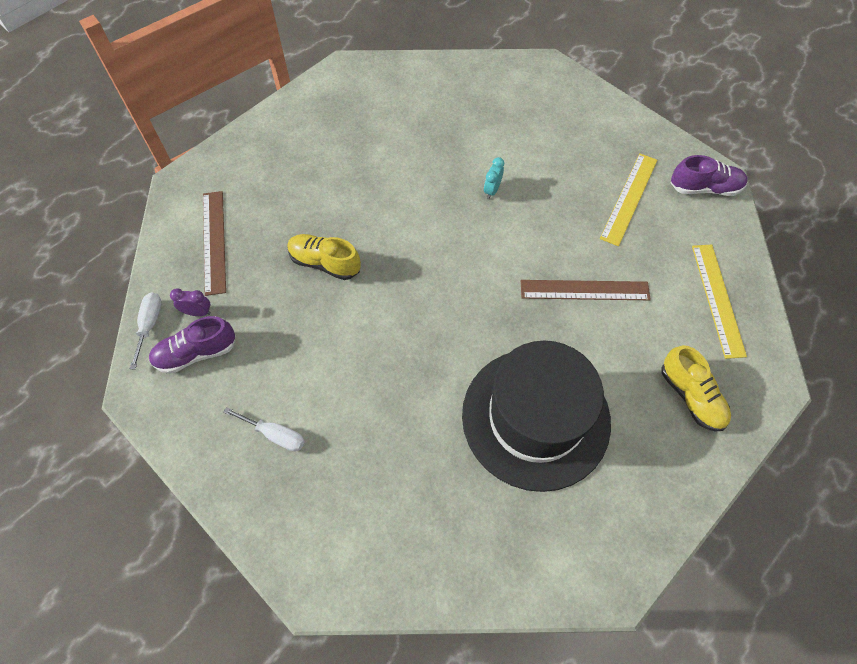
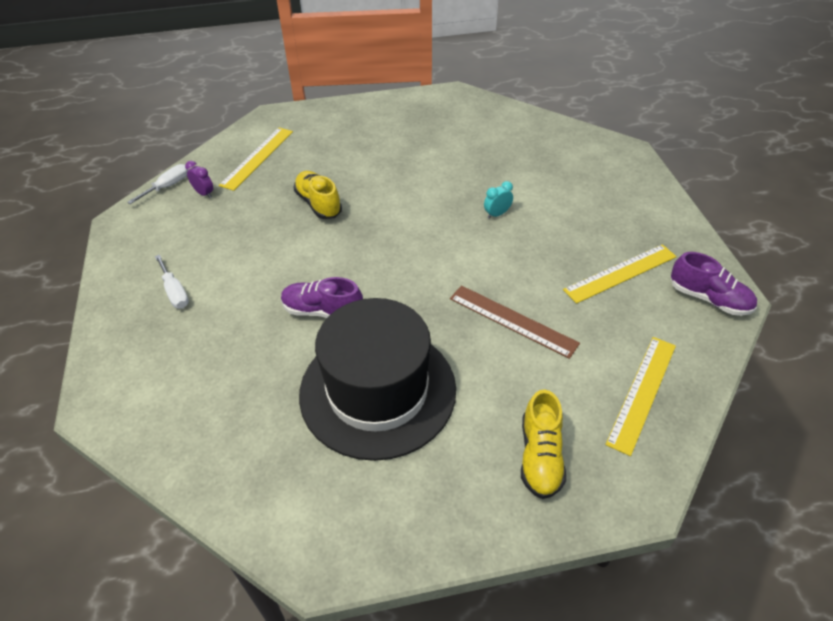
camera: 35 degrees right, 15 degrees down
purple shoe [149,316,235,374] -> purple shoe moved to [281,277,363,318]
brown ruler [203,191,226,296] -> yellow ruler [219,128,293,191]

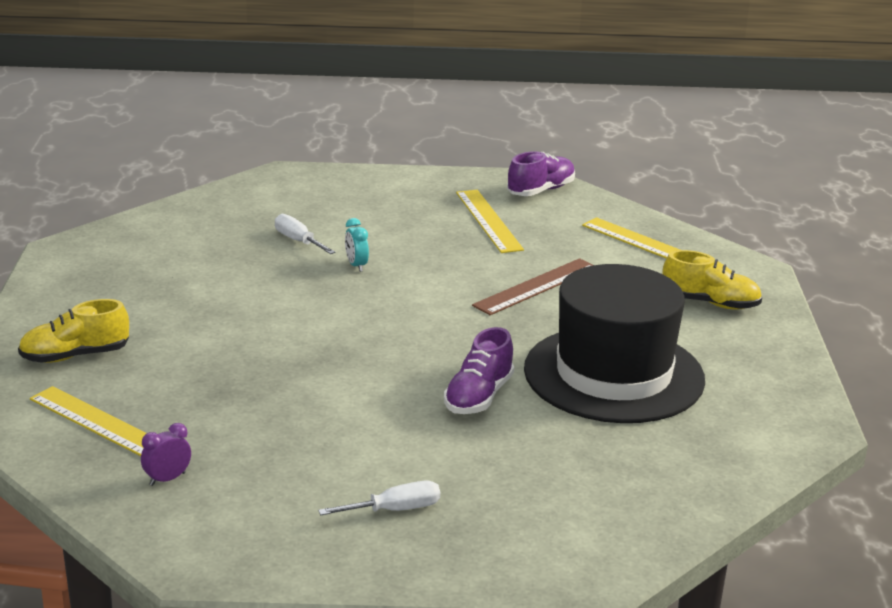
camera: 80 degrees left, 20 degrees down
white screwdriver [127,164,188,204] -> white screwdriver moved to [275,214,336,254]
yellow shoe [294,171,342,219] -> yellow shoe moved to [18,299,129,363]

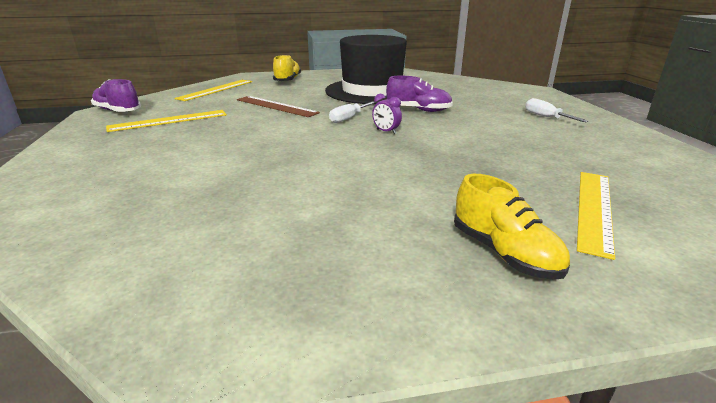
camera: 100 degrees left, 0 degrees up
purple clock [141,423,191,486] -> purple clock moved to [372,94,402,134]
white screwdriver [275,214,336,254] -> white screwdriver moved to [329,101,376,123]
turquoise clock [345,218,369,272] -> none

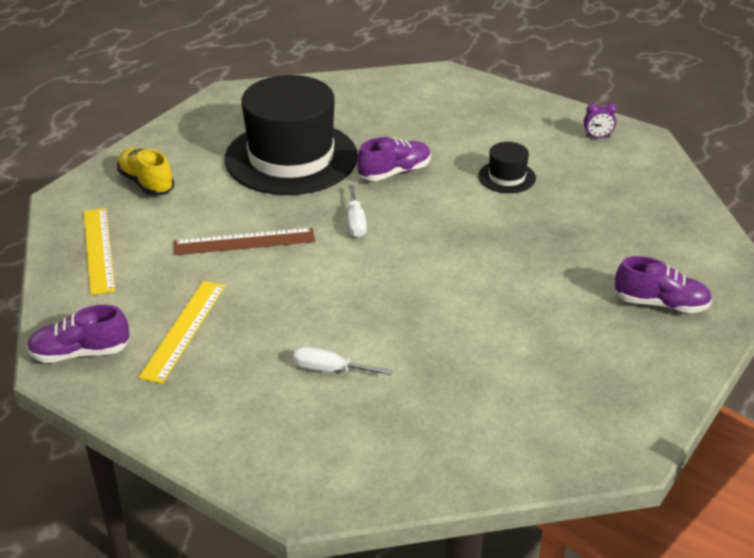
camera: 45 degrees left, 10 degrees up
purple clock [372,94,402,134] -> purple clock moved to [583,103,617,138]
yellow shoe [454,174,570,280] -> purple shoe [615,256,712,313]
white screwdriver [525,98,589,122] -> white screwdriver moved to [293,347,392,375]
yellow ruler [577,172,615,260] -> none
none -> black hat [478,142,536,193]

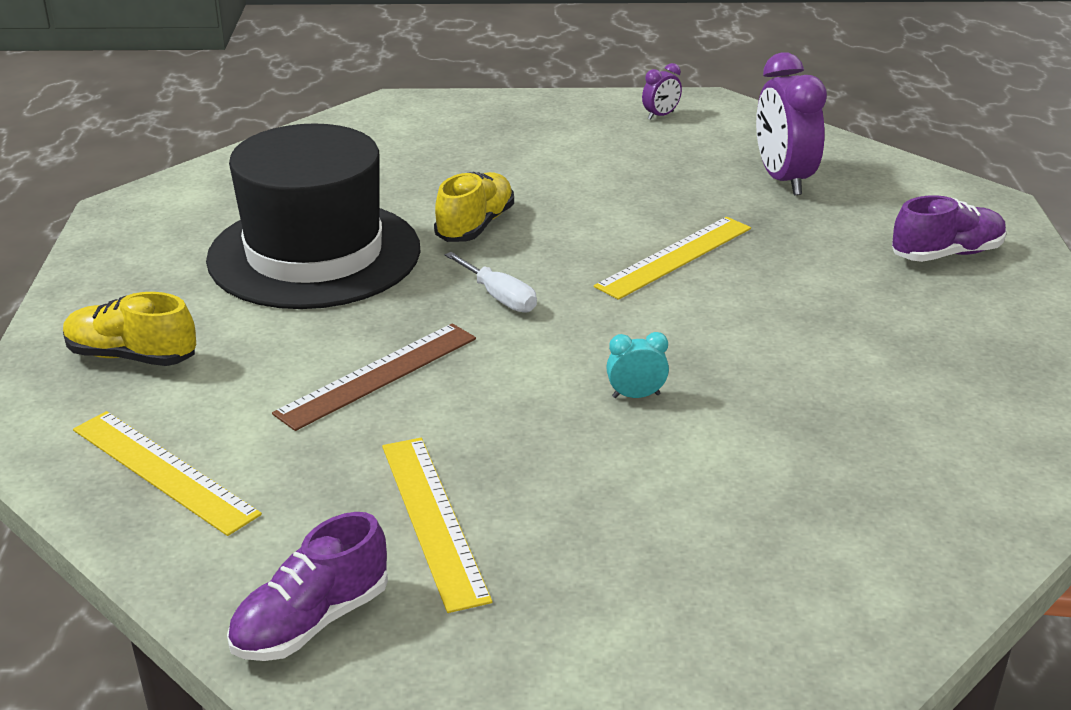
camera: 35 degrees left, 5 degrees down
white screwdriver [293,347,392,375] -> none
purple shoe [357,137,431,181] -> yellow shoe [434,172,514,242]
black hat [478,142,536,193] -> none
none -> yellow ruler [594,217,751,300]
none -> turquoise clock [606,332,669,398]
none -> purple clock [756,52,827,195]

